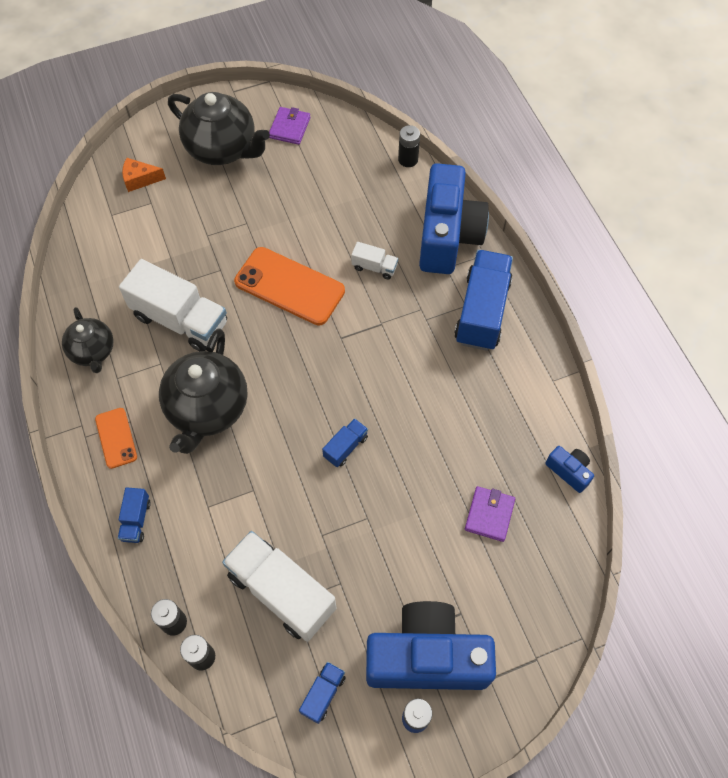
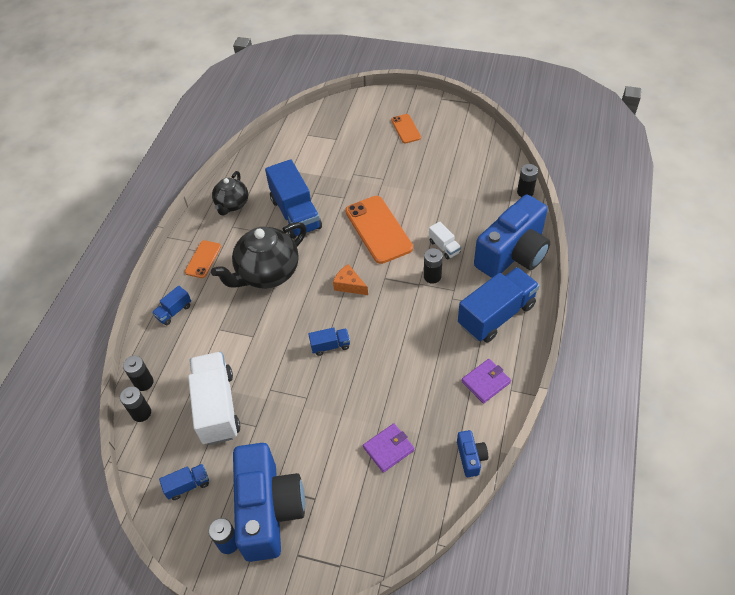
camera: 40 degrees right, 10 degrees down
white truck [119,259,227,351] -> blue truck [265,159,322,239]
orange cheese [122,158,166,192] -> orange cheese moved to [333,264,368,295]
black teapot [168,92,270,165] -> orange phone [391,114,421,143]
purple wallet [269,107,311,145] -> purple wallet moved to [462,359,511,404]
blue camera [366,601,496,690] -> blue camera turned 45 degrees clockwise [233,443,305,562]
none -> black battery [424,248,443,284]

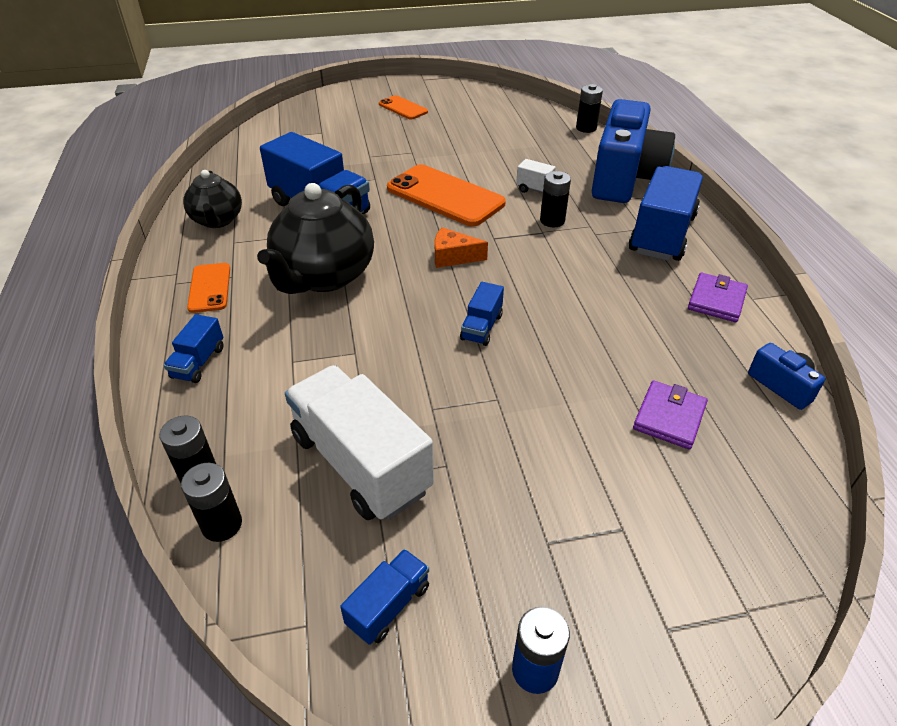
camera: 30 degrees left, 10 degrees down
blue camera [233,443,305,562] -> none
blue truck [308,327,350,356] -> blue truck turned 150 degrees clockwise [460,282,504,346]

